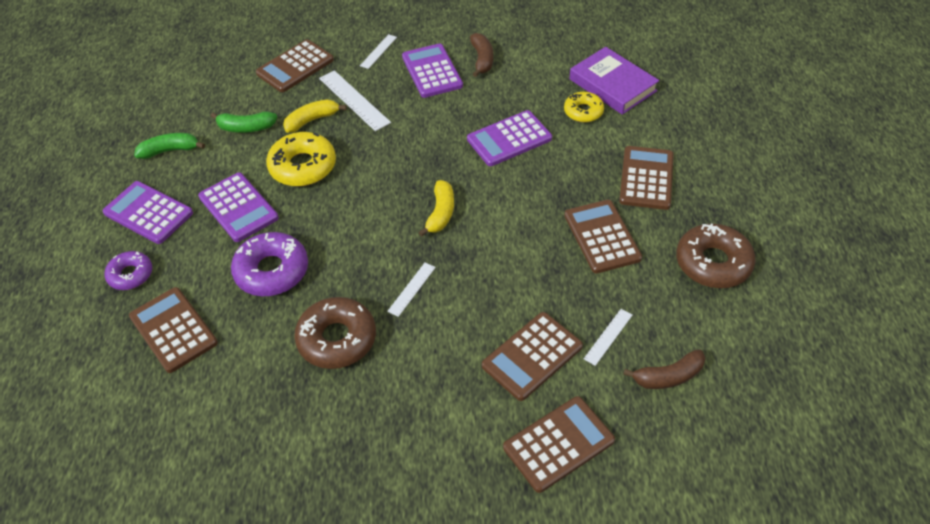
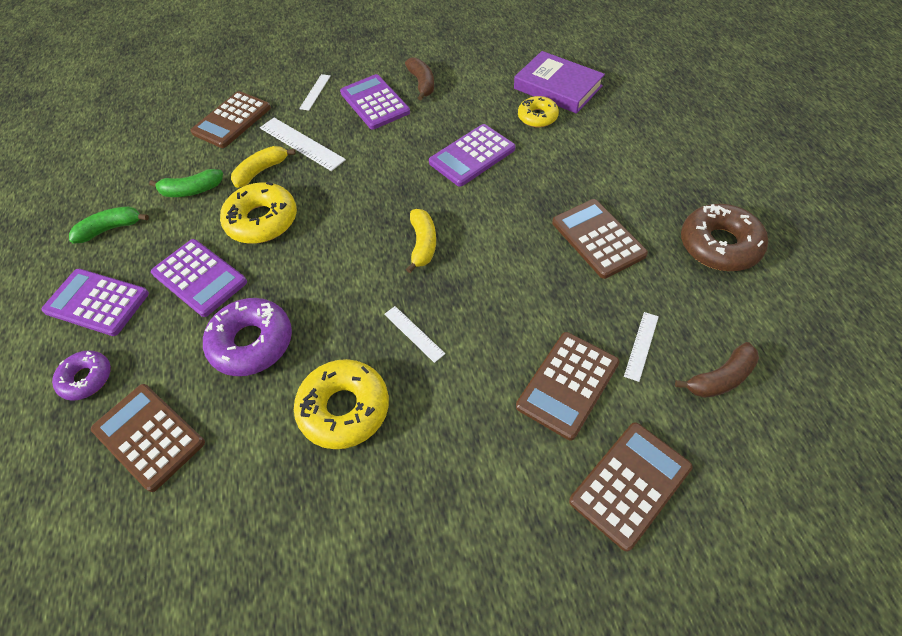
camera: 10 degrees left, 5 degrees up
brown donut [294,297,376,369] -> yellow donut [294,359,389,449]
white ruler [387,263,436,317] -> white ruler turned 60 degrees counterclockwise [384,306,445,363]
brown calculator [619,146,674,210] -> none

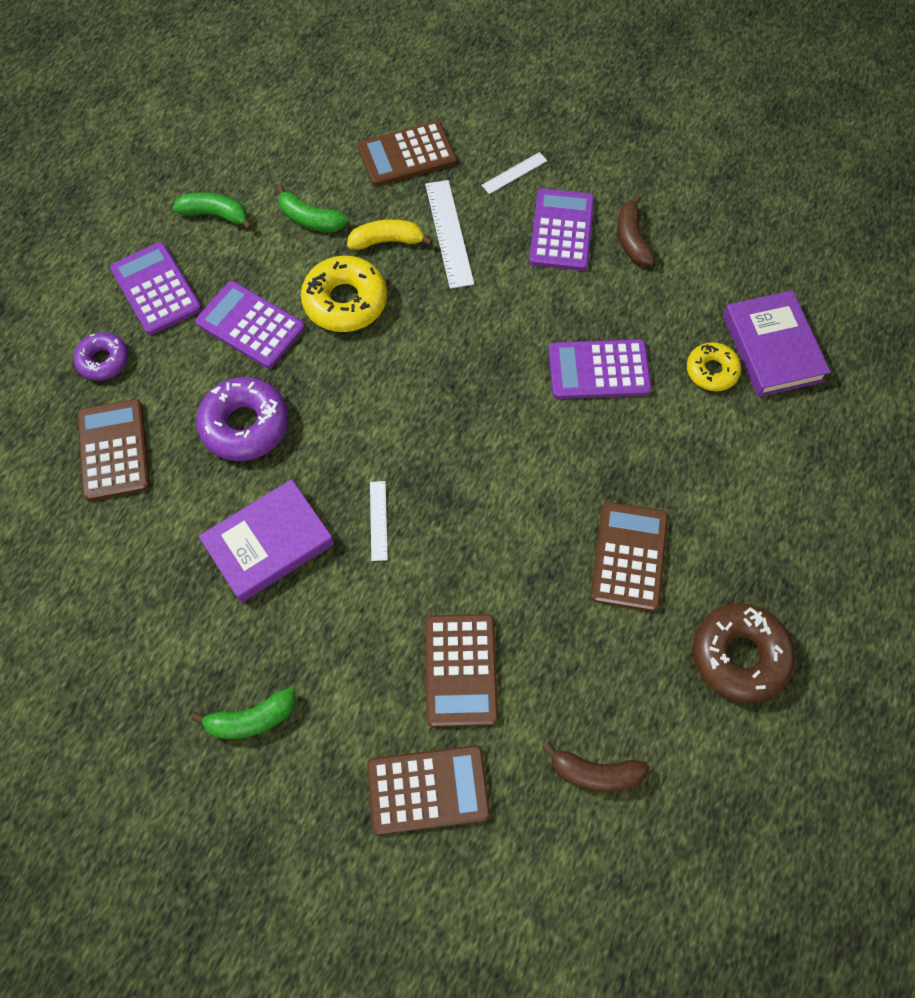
camera: 35 degrees right, 10 degrees up
purple calculator [151,239,247,317] -> purple calculator turned 135 degrees clockwise [195,281,305,368]
yellow donut [294,359,389,449] -> purple book [199,479,334,603]
brown banana [405,57,434,101] -> brown banana turned 150 degrees clockwise [617,194,655,266]
yellow banana [406,209,436,273] -> none
brown calculator [516,332,620,440] -> brown calculator turned 75 degrees counterclockwise [425,614,498,727]
white ruler [624,312,659,382] -> none
none -> green banana [191,688,296,739]

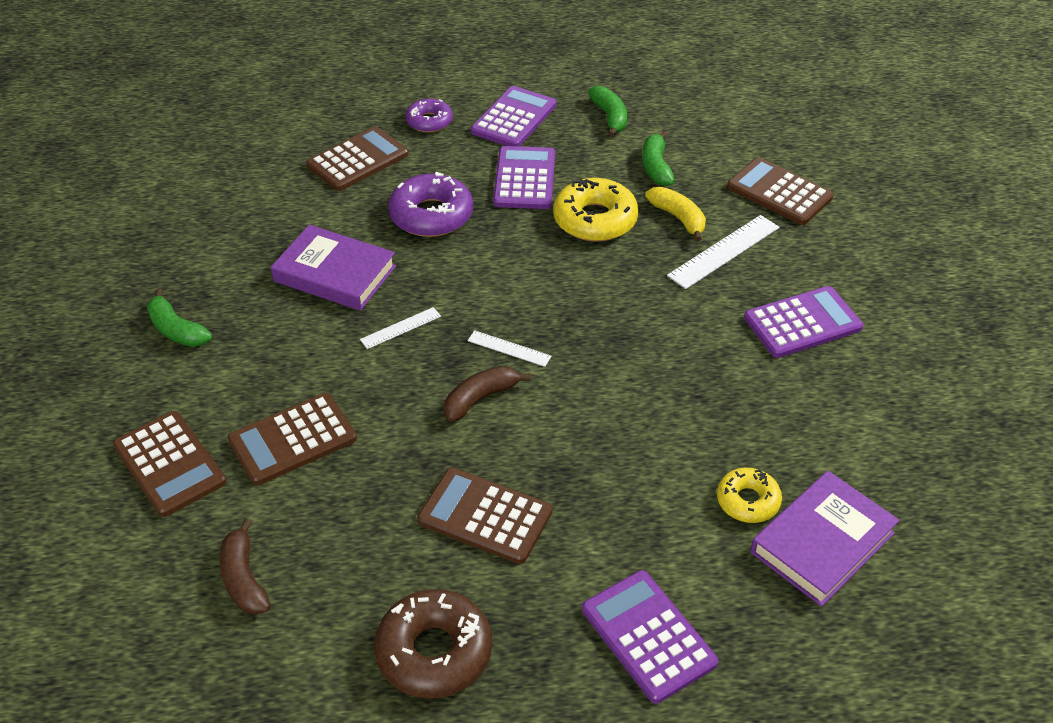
camera: 60 degrees right, 20 degrees down
white ruler [481,152,547,194] -> white ruler moved to [468,330,552,367]
purple calculator [548,339,652,399] -> purple calculator moved to [582,570,718,704]
brown calculator [591,502,668,612] -> brown calculator turned 135 degrees counterclockwise [417,467,552,564]
brown banana [617,194,655,266] -> brown banana moved to [444,366,531,422]

